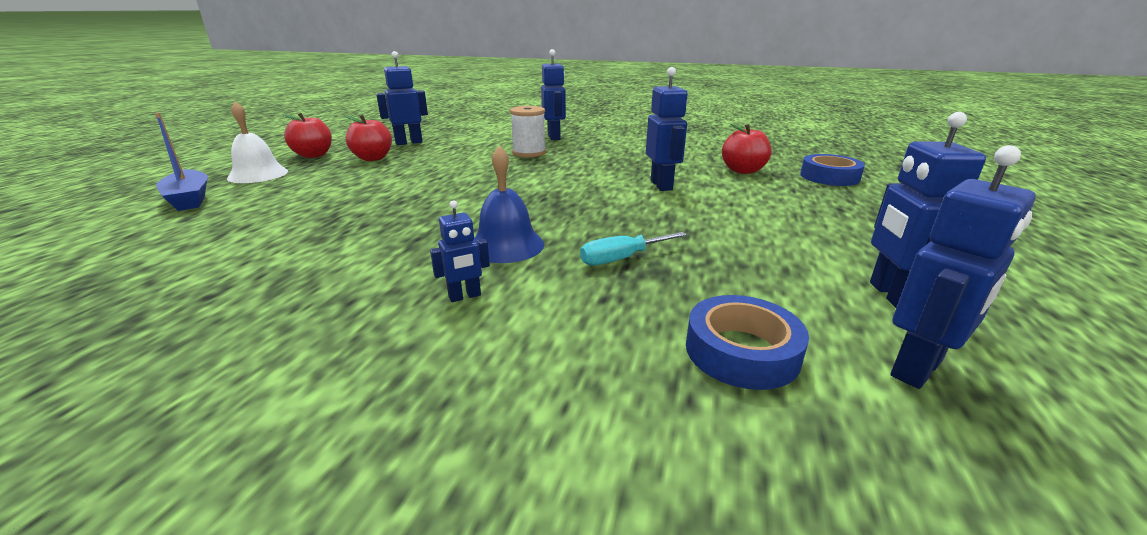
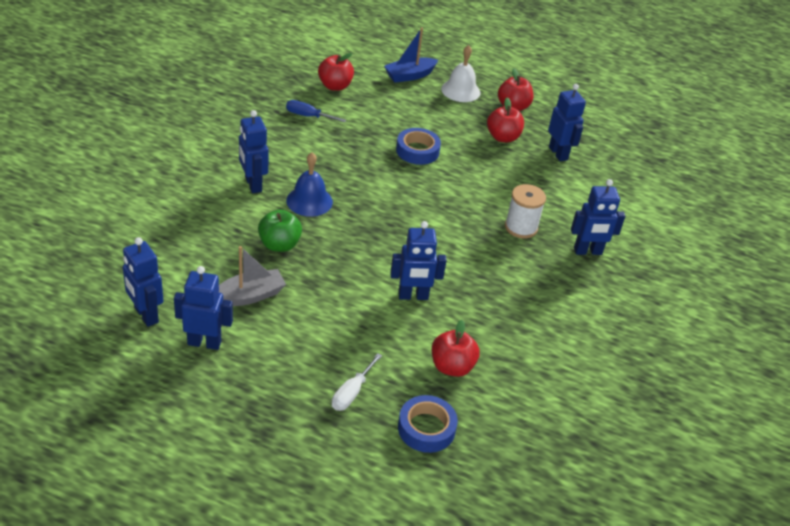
camera: 90 degrees right, 15 degrees up
blue robot [430,200,490,302] -> blue robot [239,110,269,193], size x1.76
turquoise screwdriver [580,232,687,265] -> green apple [258,209,302,252]
blue tape [686,295,809,390] -> blue tape moved to [396,128,441,165]
none -> grey boat [219,246,286,306]
none -> blue screwdriver [286,100,346,122]
none -> red apple [318,53,354,91]
none -> white screwdriver [332,353,382,411]

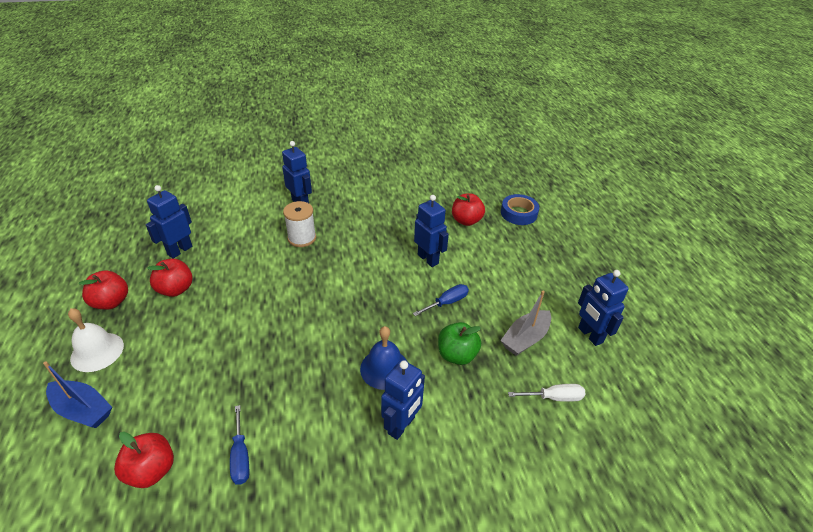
camera: 120 degrees left, 0 degrees up
blue robot [123,237,163,327] -> none
grey boat [219,246,286,306] -> grey boat turned 75 degrees counterclockwise [500,291,551,356]
white screwdriver [332,353,382,411] -> white screwdriver moved to [508,384,586,402]
blue tape [396,128,441,165] -> none
none -> blue screwdriver [413,284,469,316]

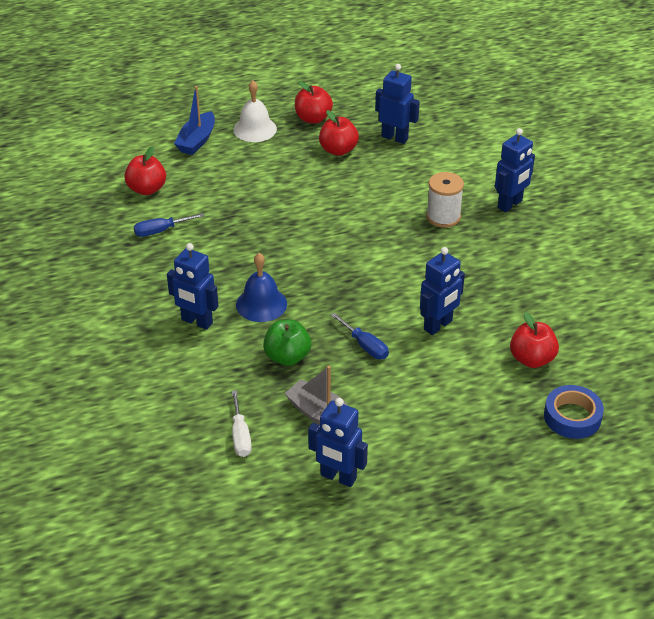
camera: 85 degrees right, 0 degrees up
blue robot [578,270,629,346] -> blue robot turned 120 degrees counterclockwise [308,398,368,487]

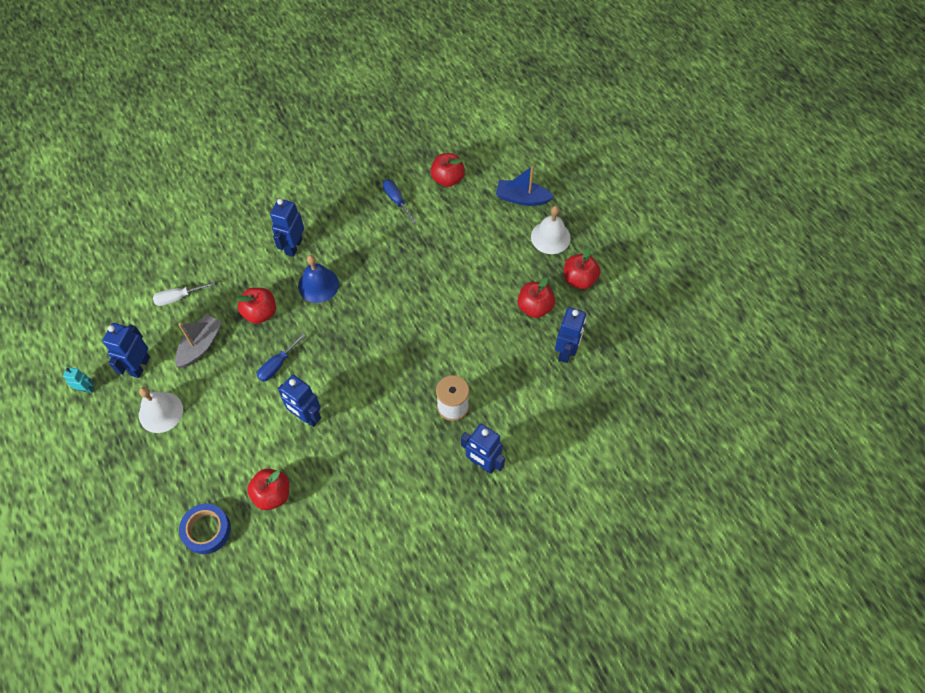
camera: 80 degrees right, 20 degrees up
green apple [263,319,311,366] -> red apple [236,288,276,324]
none -> turquoise robot [63,367,94,393]
none -> white bell [139,387,183,433]

